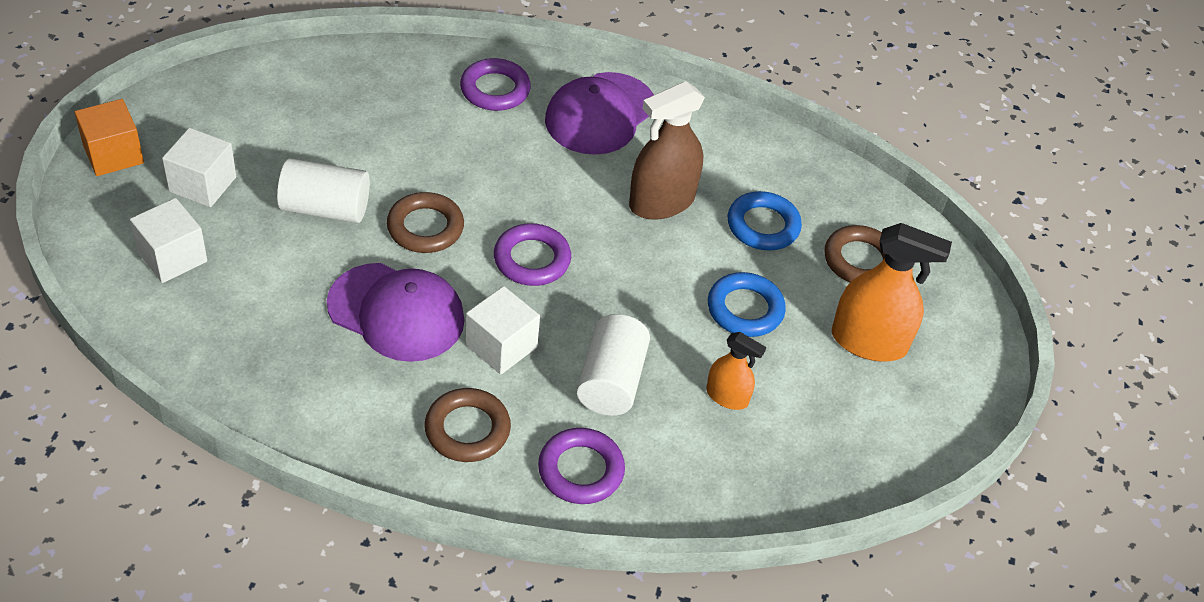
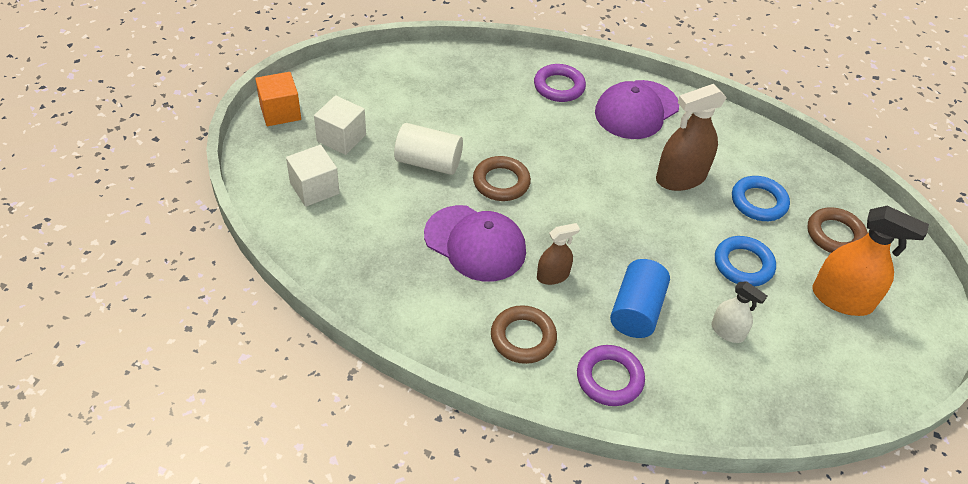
camera: 10 degrees right, 0 degrees up
white cube [465,286,540,374] -> brown spray bottle [537,223,580,285]
purple ring [494,223,571,286] -> none
white cylinder [576,314,650,416] -> blue cylinder [610,259,670,338]
orange spray bottle [706,332,766,410] -> white spray bottle [711,281,767,343]

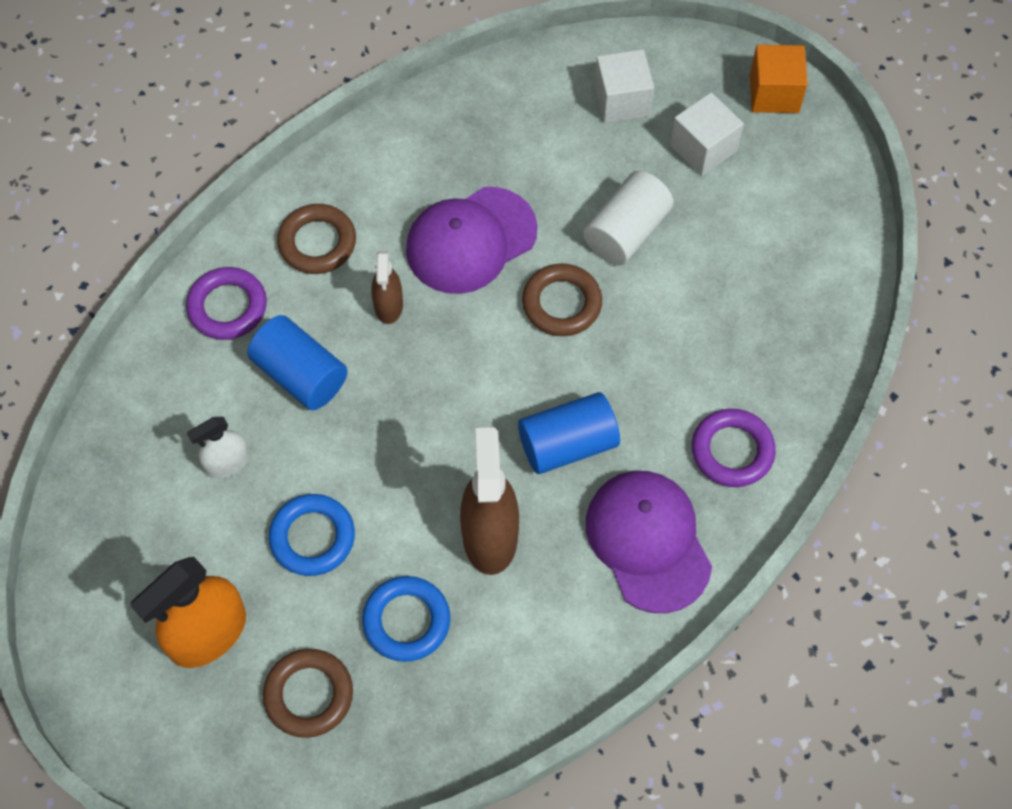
camera: 115 degrees right, 15 degrees up
none -> blue cylinder [518,392,620,474]

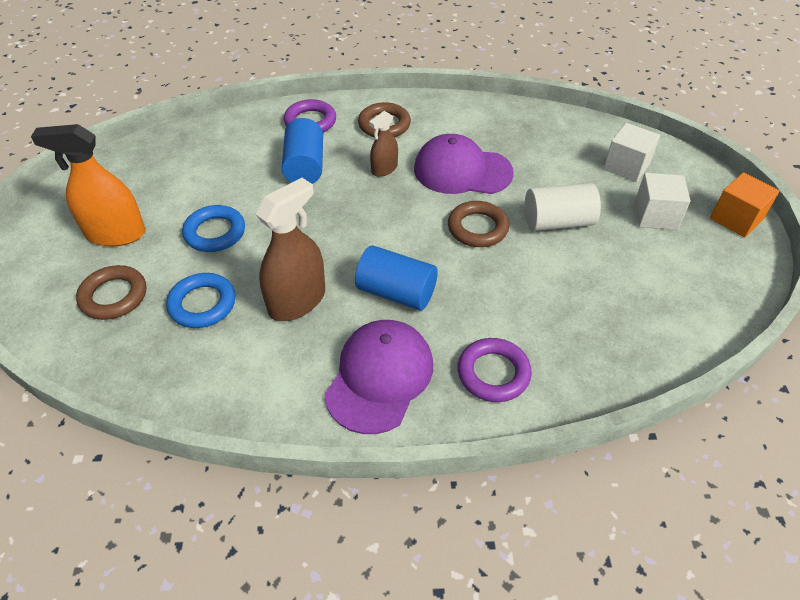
camera: 45 degrees right, 15 degrees down
white spray bottle [187,417,249,478] -> none

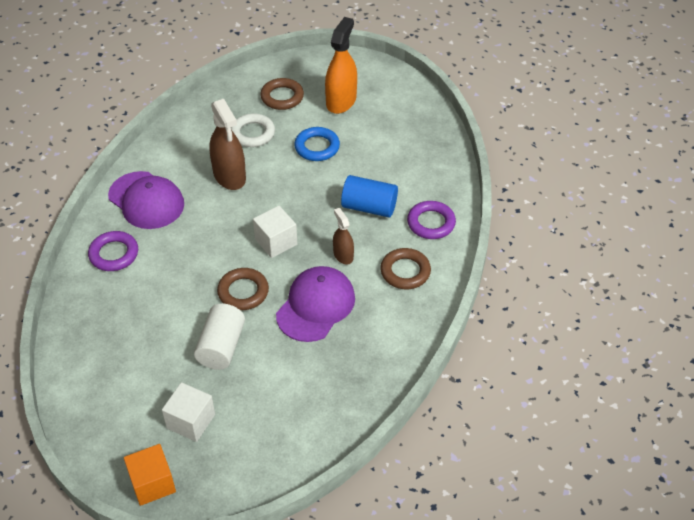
camera: 110 degrees right, 0 degrees up
blue ring [166,273,236,328] -> white ring [231,113,275,147]
blue cylinder [355,245,438,310] -> none
white cube [603,123,660,182] -> white cube moved to [253,206,297,258]

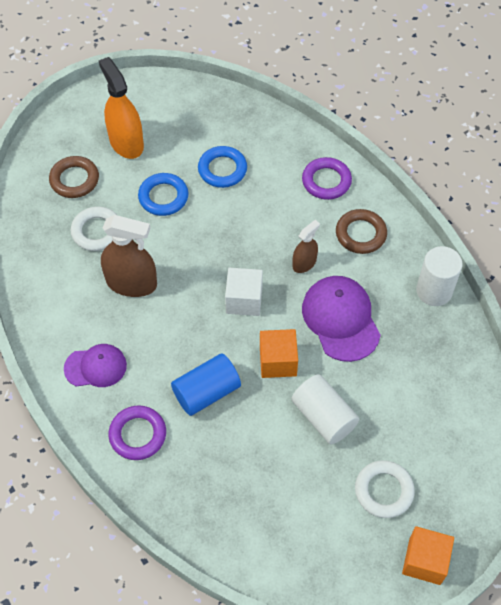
camera: 50 degrees left, 10 degrees up
purple cap [108,171,184,229] -> purple cap [64,344,127,387], size x0.64
white cube [162,382,215,442] -> white ring [355,460,415,518]
brown ring [217,268,269,310] -> orange cube [260,329,298,378]
brown spray bottle [333,208,354,265] -> brown spray bottle turned 120 degrees clockwise [293,220,320,273]
blue cylinder [341,175,398,217] -> blue cylinder moved to [171,353,241,416]
none -> blue ring [198,146,247,188]
none -> white cylinder [416,246,463,306]

